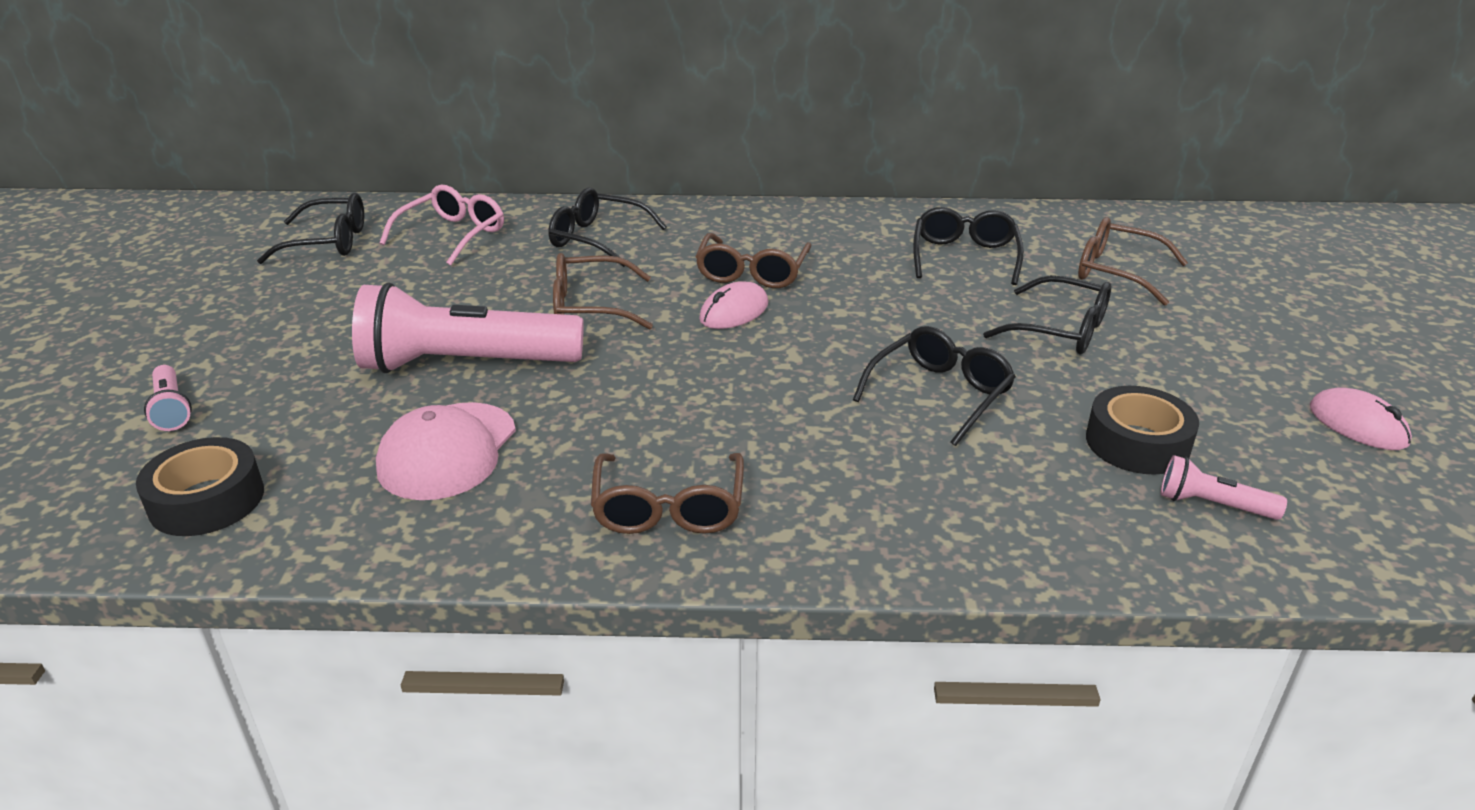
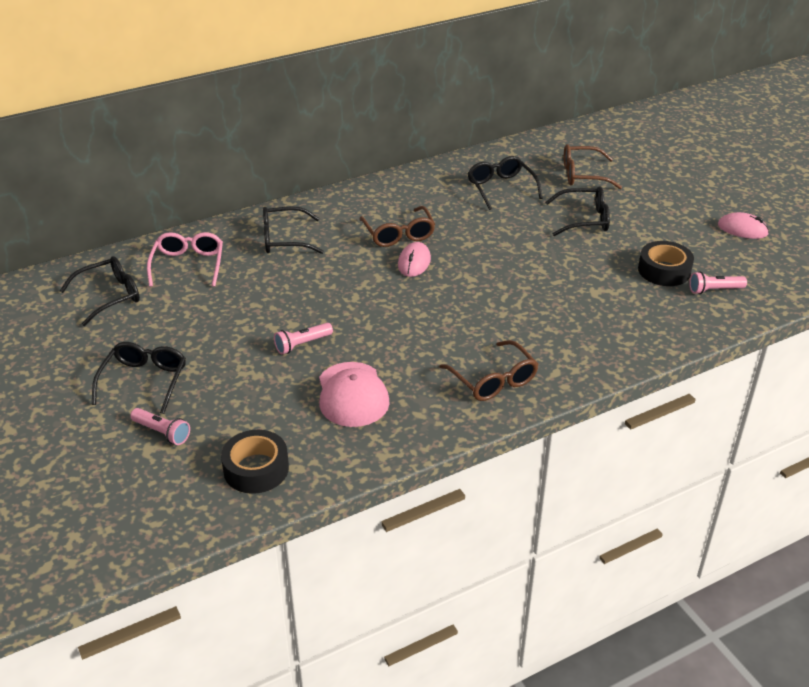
camera: 30 degrees left, 5 degrees up
pink flashlight [352,282,584,373] -> pink flashlight [274,323,333,354], size x0.43
brown glasses [553,253,653,330] -> none
black glasses [853,326,1016,446] -> black glasses moved to [92,342,186,414]

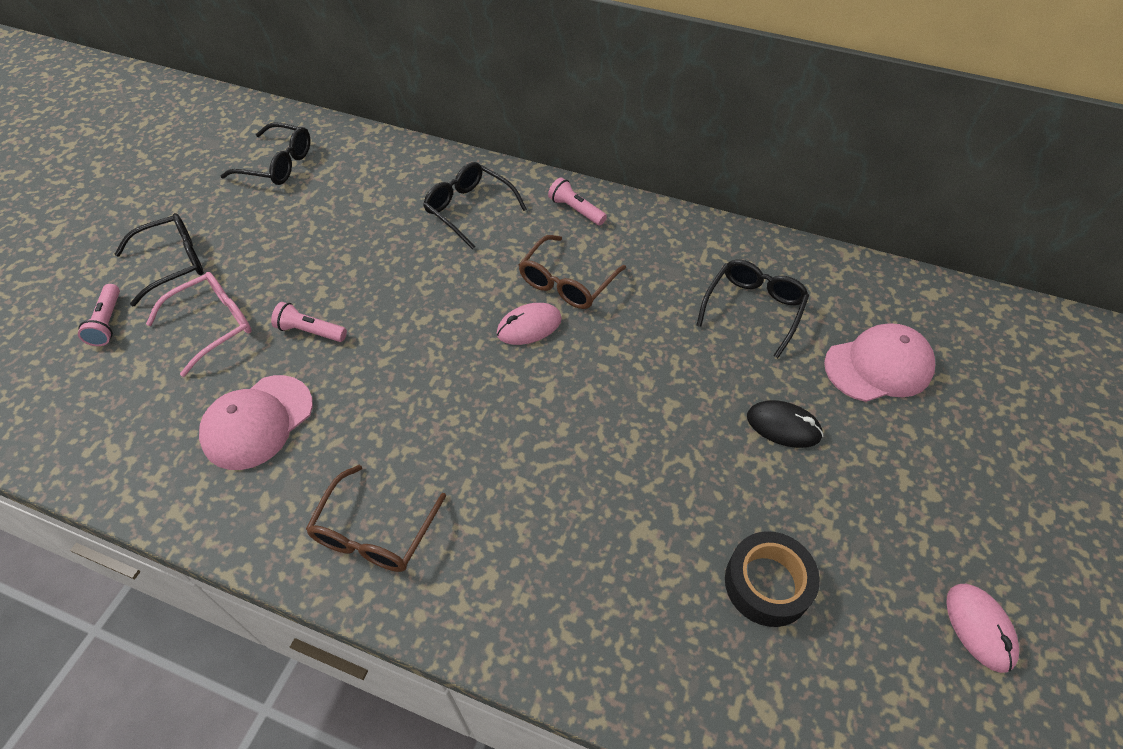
camera: 50 degrees right, 15 degrees up
pink glasses [147,232,223,287] -> pink glasses moved to [146,272,252,377]
black tape [221,430,289,494] -> none
black glasses [545,186,610,236] -> black mouse [747,400,823,448]
brown glasses [564,144,622,189] -> pink cap [824,323,935,402]
pink flashlight [689,271,747,294] -> pink flashlight moved to [548,177,607,225]

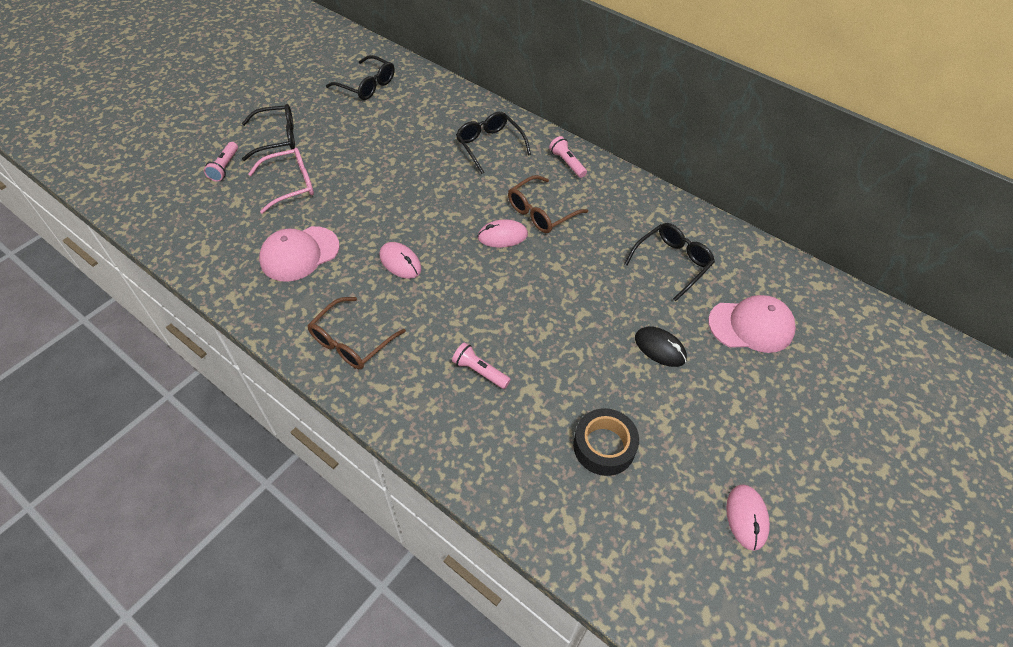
camera: 15 degrees right, 0 degrees up
pink flashlight [271,302,347,342] -> pink flashlight moved to [452,342,511,389]
none -> pink mouse [380,242,421,279]

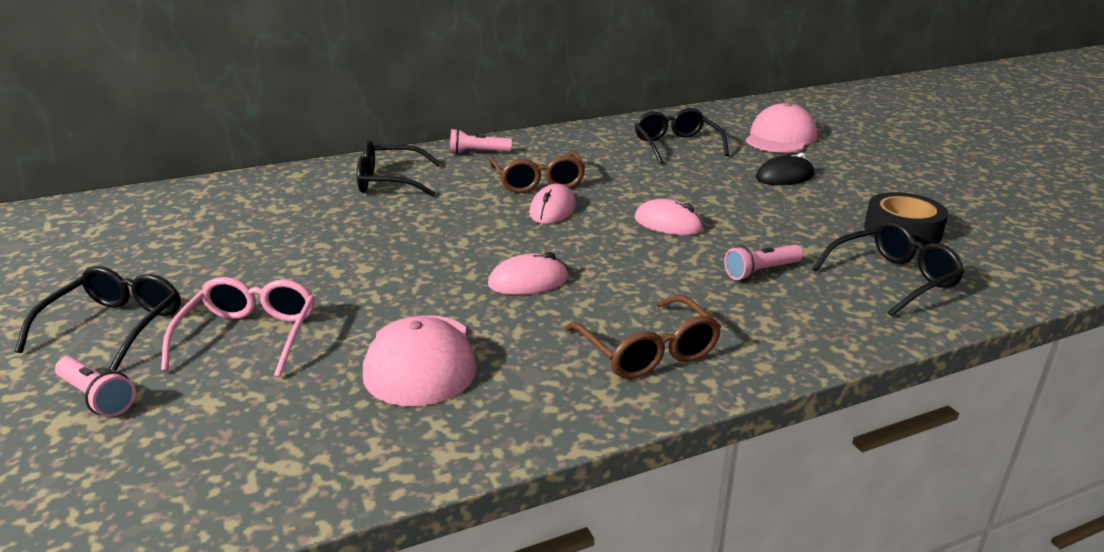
camera: 60 degrees left, 25 degrees down
black glasses [326,55,395,100] -> black glasses moved to [812,222,964,317]
pink mouse [726,484,770,551] -> pink mouse moved to [634,199,704,235]

